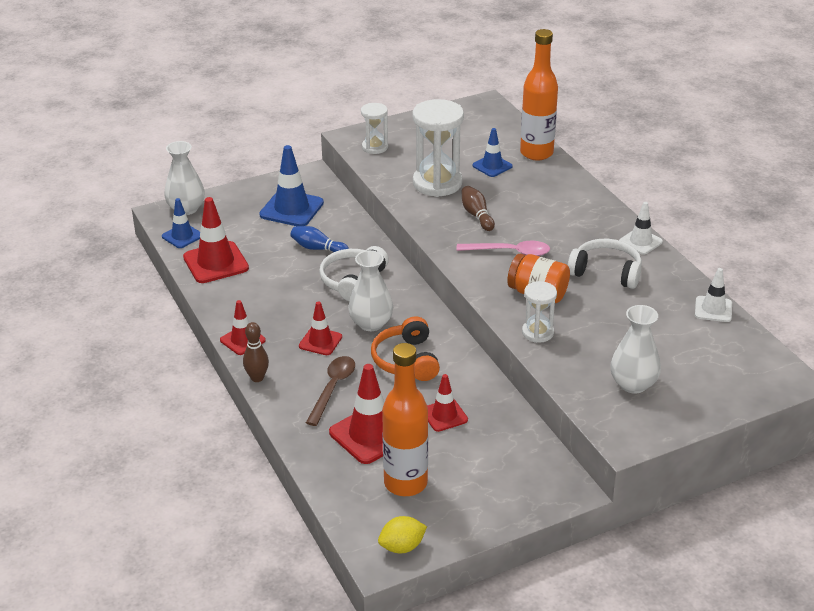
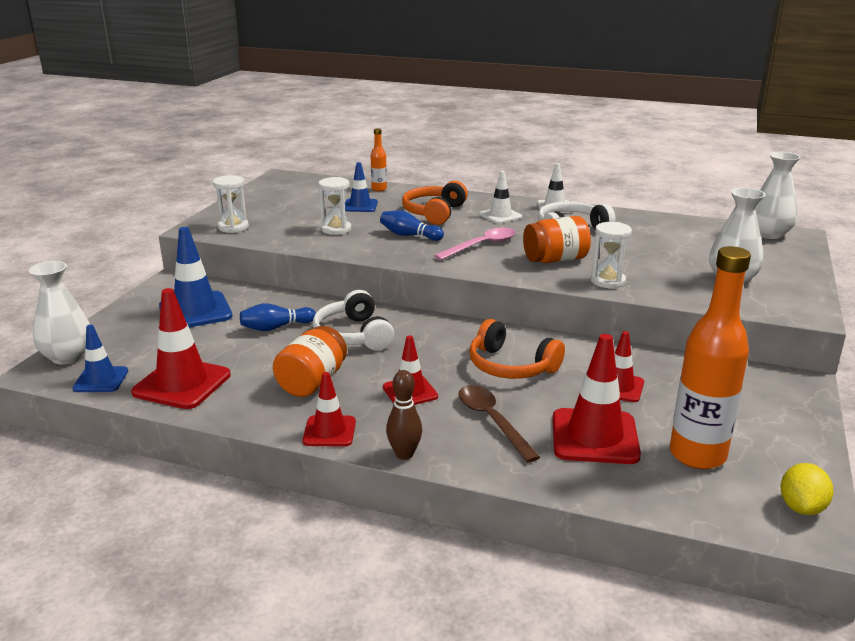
camera: 45 degrees left, 10 degrees down
white vase [348,250,393,331] -> white vase moved to [755,152,801,239]
white hourglass [412,99,464,197] -> white hourglass [318,177,351,235], size x0.55
brown bowling pin [461,186,495,231] -> blue bowling pin [380,210,444,241]
orange bottle [520,29,558,161] -> orange bottle [371,128,387,191], size x0.46
white traffic cone [695,268,732,322] -> white traffic cone moved to [479,171,522,224]
none -> orange jar [273,326,347,397]
none -> orange headphones [402,181,468,225]

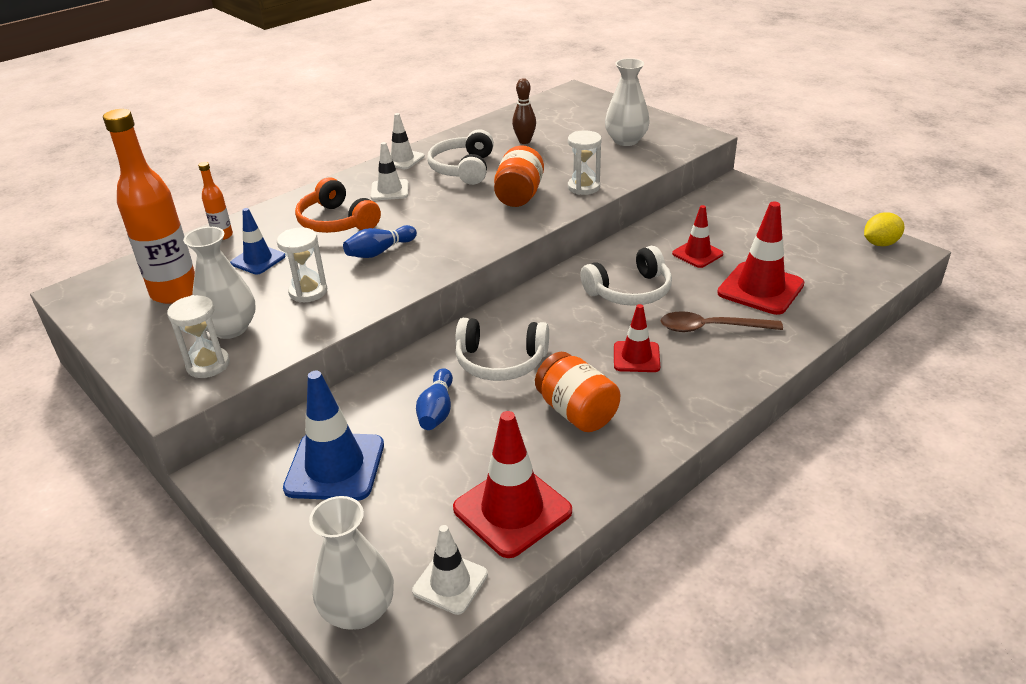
camera: 60 degrees left, 10 degrees up
blue traffic cone [72,325,128,392] -> white traffic cone [412,525,488,615]
red traffic cone [303,372,356,447] -> none
brown bowling pin [386,370,422,460] -> brown bowling pin moved to [512,78,536,144]
pink spoon [434,228,516,260] -> none
orange headphones [469,319,565,379] -> white headphones [580,246,672,306]
orange bottle [670,246,751,469] -> orange bottle moved to [103,109,195,304]
white vase [755,152,801,239] -> white vase moved to [183,227,256,339]
yellow lemon [780,463,834,515] -> yellow lemon turned 75 degrees counterclockwise [864,212,904,246]

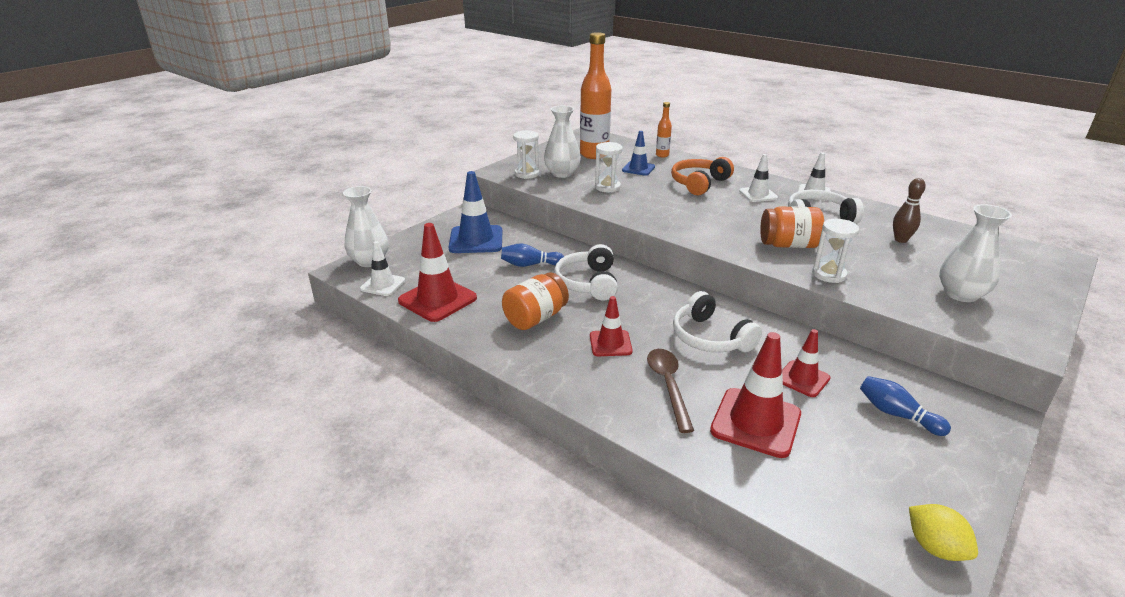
camera: 80 degrees right, 5 degrees down
blue bowling pin [343,225,417,258] -> blue bowling pin moved to [860,376,951,436]

